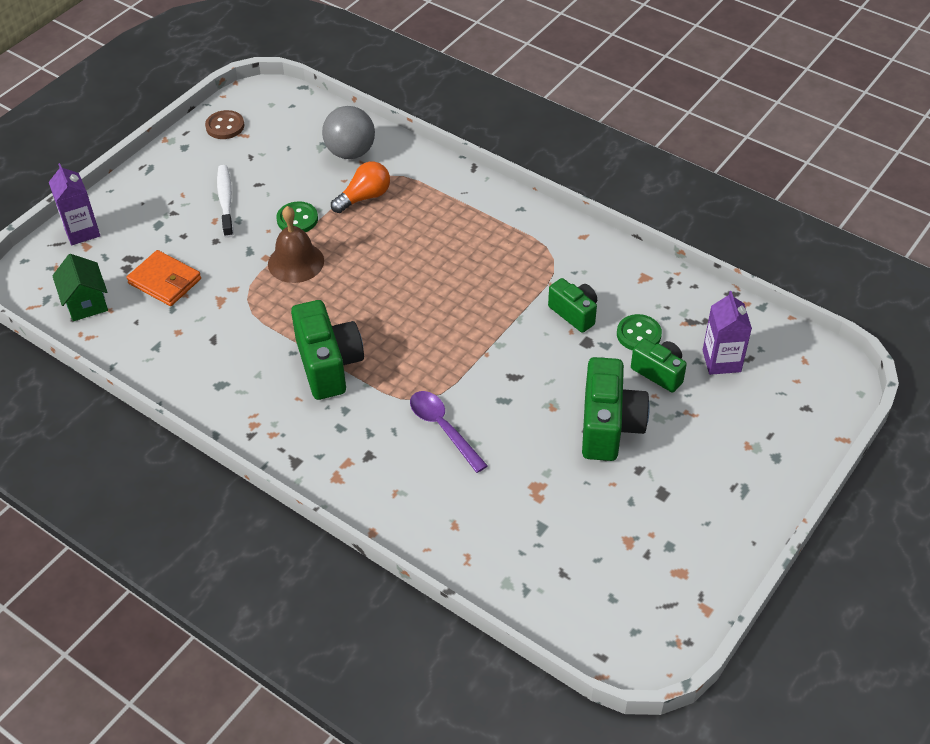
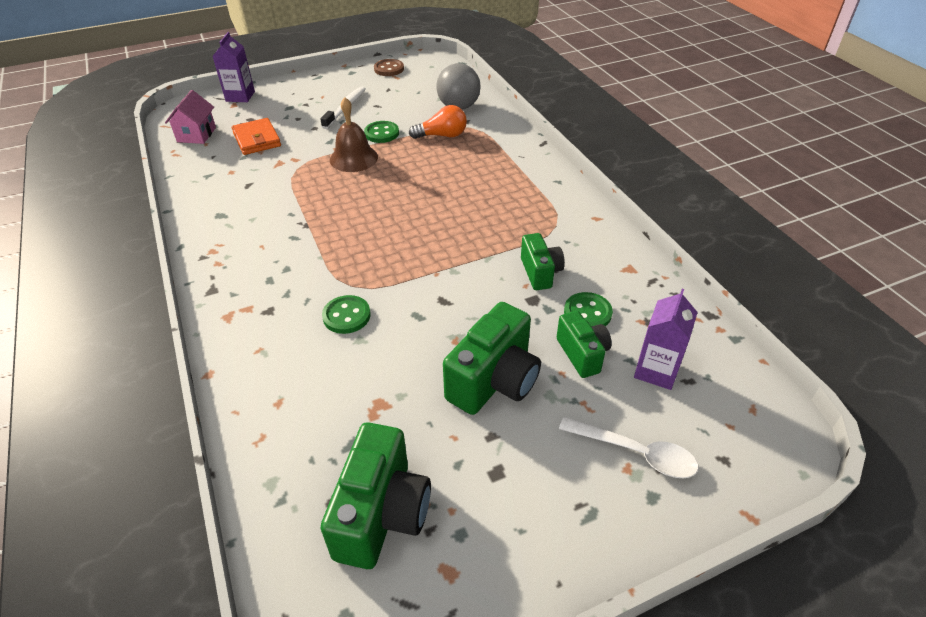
camera: 30 degrees right, 5 degrees down
green house [52,254,108,321] -> pink house [165,90,216,144]
green camera [291,300,364,400] -> green camera moved to [320,422,431,569]
purple spoon [410,391,488,473] -> green button [322,295,371,334]
none -> white spoon [559,417,699,478]

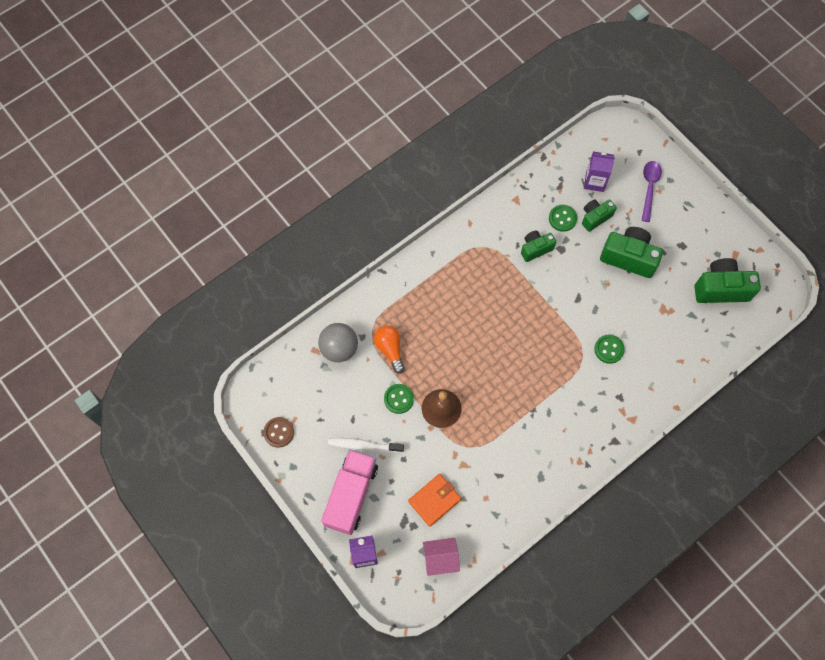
camera: 105 degrees left, 25 degrees up
white spoon [559,417,699,478] -> purple spoon [642,161,662,222]
none -> pink truck [321,449,378,535]

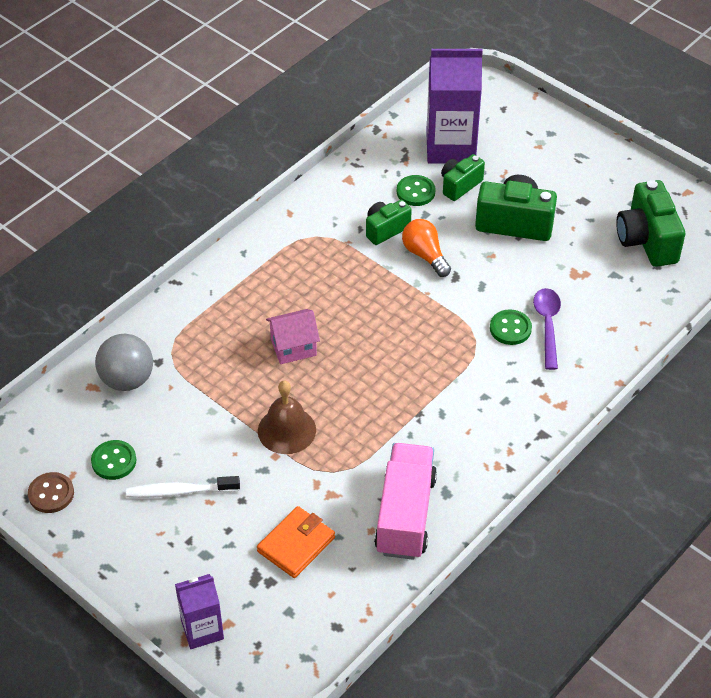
camera: 10 degrees left, 20 degrees down
pink truck [321,449,378,535] -> pink truck moved to [374,443,437,560]
orange light bulb [374,326,405,374] -> orange light bulb moved to [402,219,451,277]
green button [384,384,414,414] -> green button moved to [91,440,137,480]
pink house [423,538,460,576] -> pink house moved to [266,309,320,364]
purple carton [584,151,615,192] -> purple carton [426,49,483,164], size x1.75
purple spoon [642,161,662,222] -> purple spoon moved to [533,288,561,370]
green camera [694,258,761,303] -> green camera turned 90 degrees counterclockwise [616,180,685,267]

